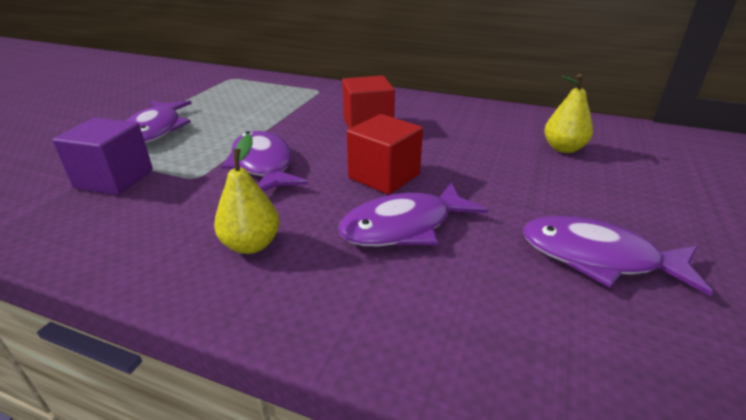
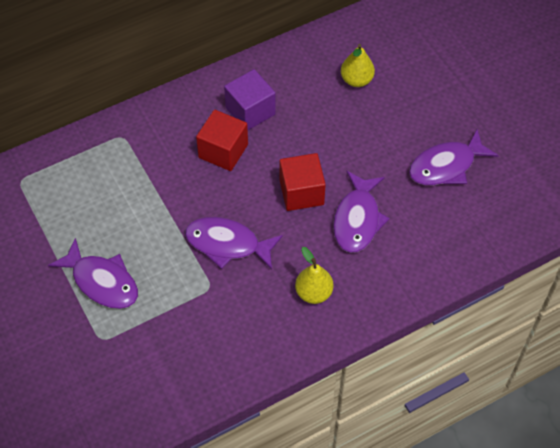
camera: 50 degrees left, 25 degrees up
purple cube [52,118,153,195] -> purple cube moved to [224,69,276,130]

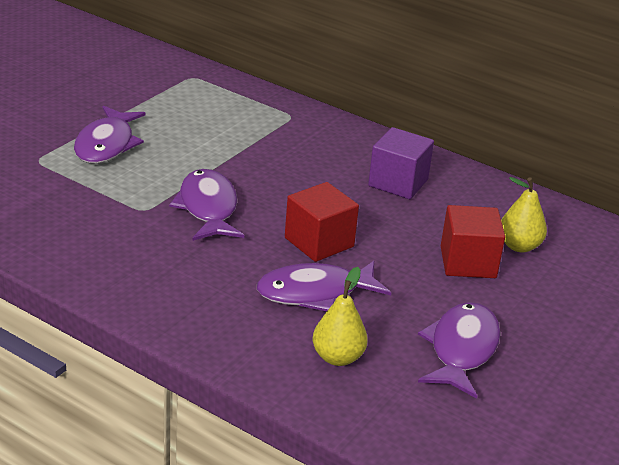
camera: 60 degrees right, 25 degrees down
red cube [196,110,248,171] -> red cube moved to [441,205,505,278]
yellow pear [295,247,334,304] -> yellow pear moved to [313,267,368,366]
purple fish [409,129,499,185] -> purple fish turned 75 degrees clockwise [418,302,501,399]

